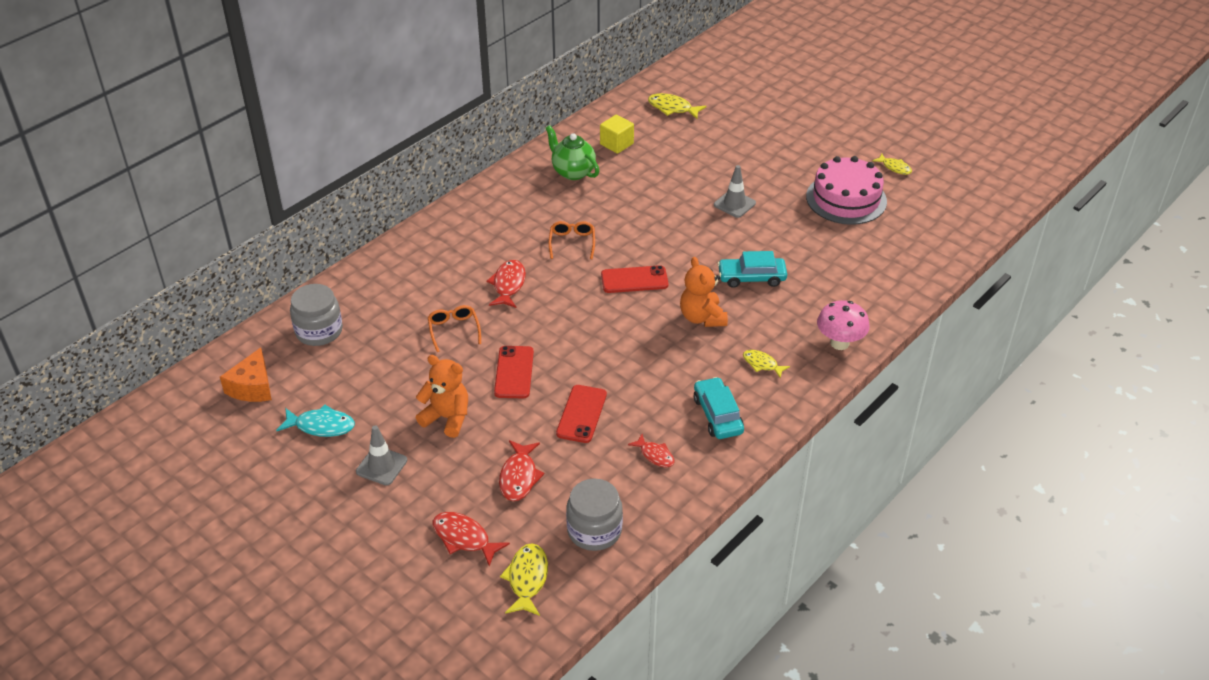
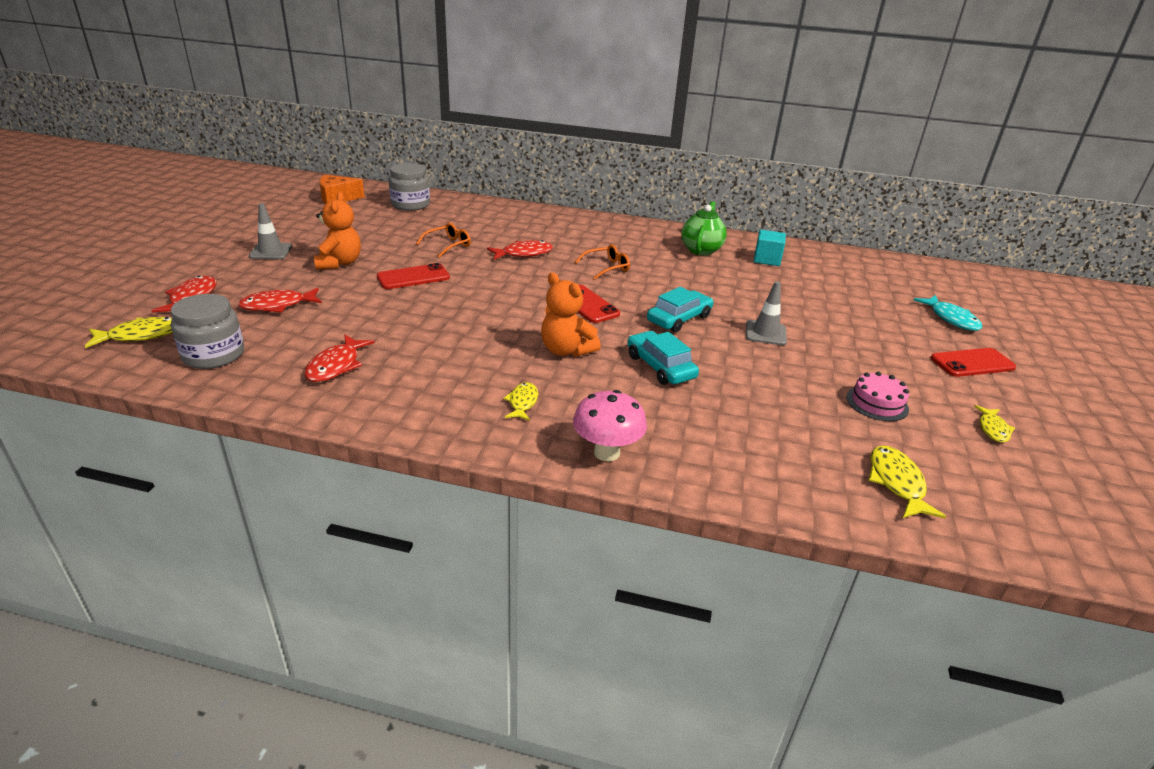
camera: 60 degrees right, 10 degrees down
turquoise fish [276,404,355,437] -> turquoise fish moved to [914,295,982,331]
red phone [556,385,607,443] -> red phone moved to [931,348,1016,377]
yellow cube [600,114,634,154] -> turquoise cube [754,230,786,266]
red fish [628,434,675,467] -> red fish [304,335,375,382], size x1.51
yellow fish [648,93,707,119] -> yellow fish moved to [868,445,946,518]
orange teddy bear [680,257,728,327] -> orange teddy bear turned 90 degrees counterclockwise [541,272,601,357]
turquoise car [694,377,744,439] -> turquoise car moved to [647,287,713,332]
pink cake [806,156,887,225] -> pink cake [846,372,909,421], size x0.54

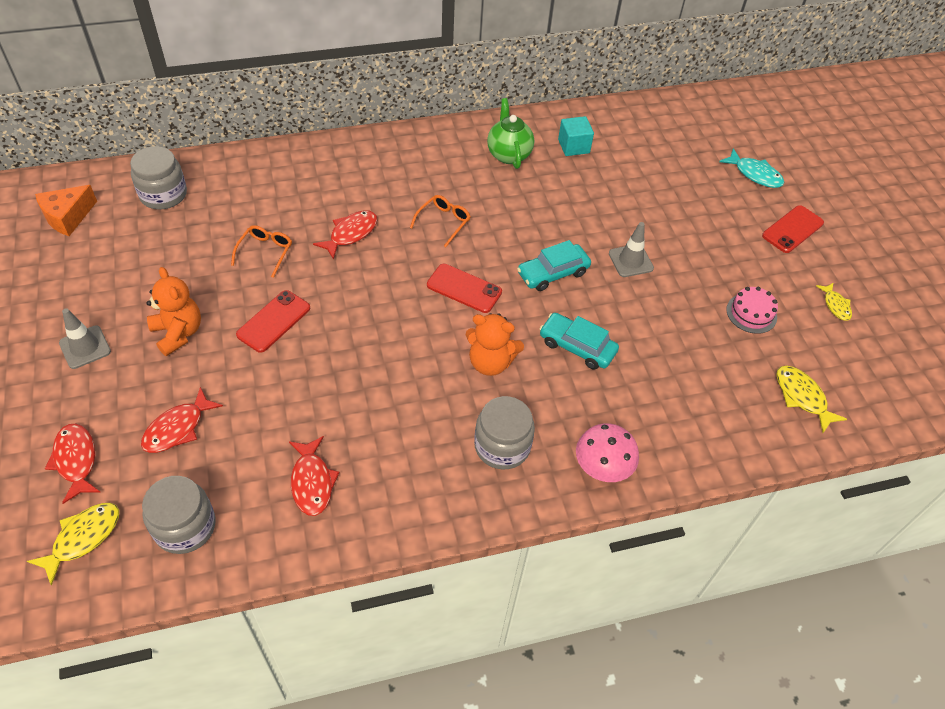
camera: 30 degrees left, 20 degrees up
yellow fish [503,382,538,421] -> grey jar [474,396,535,470]
turquoise car [647,287,713,332] -> turquoise car turned 135 degrees counterclockwise [517,240,591,291]

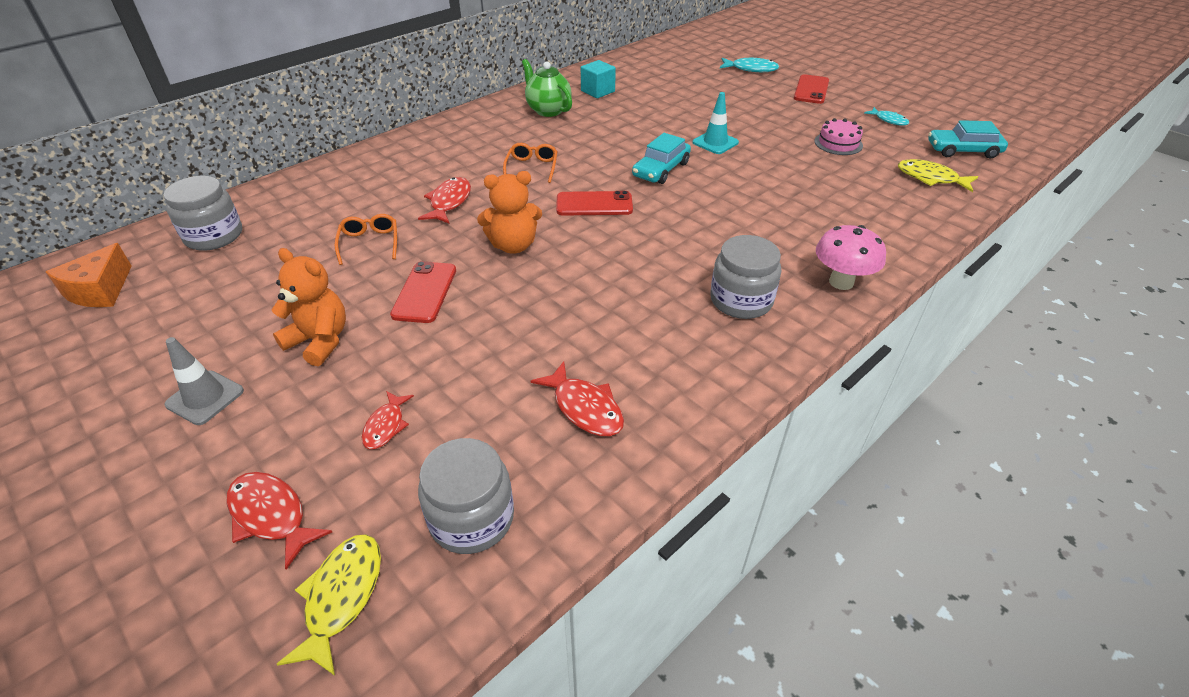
camera: 25 degrees left, 10 degrees down
red fish [141,387,223,453] -> red fish [362,391,414,449], size x0.66
orange teddy bear [465,313,524,376] -> orange teddy bear moved to [477,171,542,254]
turquoise car [540,313,619,370] -> turquoise car moved to [928,120,1008,159]
grey traffic cone [609,222,654,277] -> turquoise traffic cone [692,92,739,154]
yellow fish [816,282,852,321] -> turquoise fish [865,107,909,125]

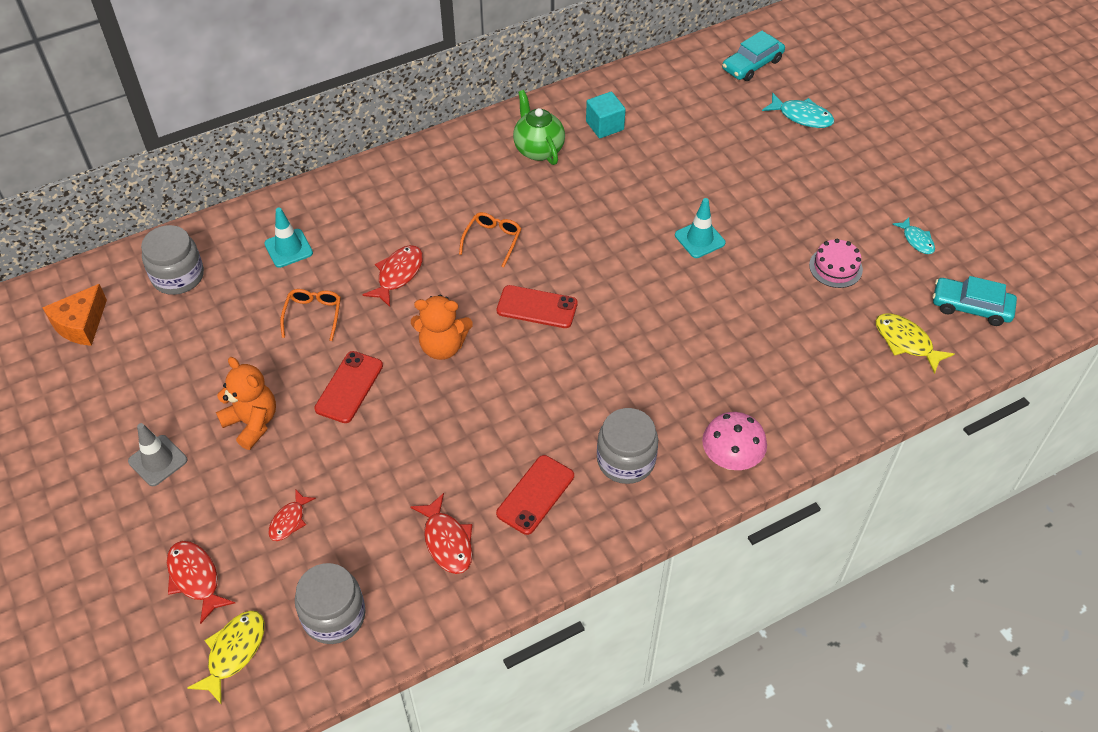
camera: 15 degrees right, 10 degrees up
turquoise car [632,133,691,184] -> turquoise car moved to [722,31,785,81]
red phone [794,74,829,104] -> red phone moved to [496,455,574,535]
none -> turquoise traffic cone [264,208,313,268]

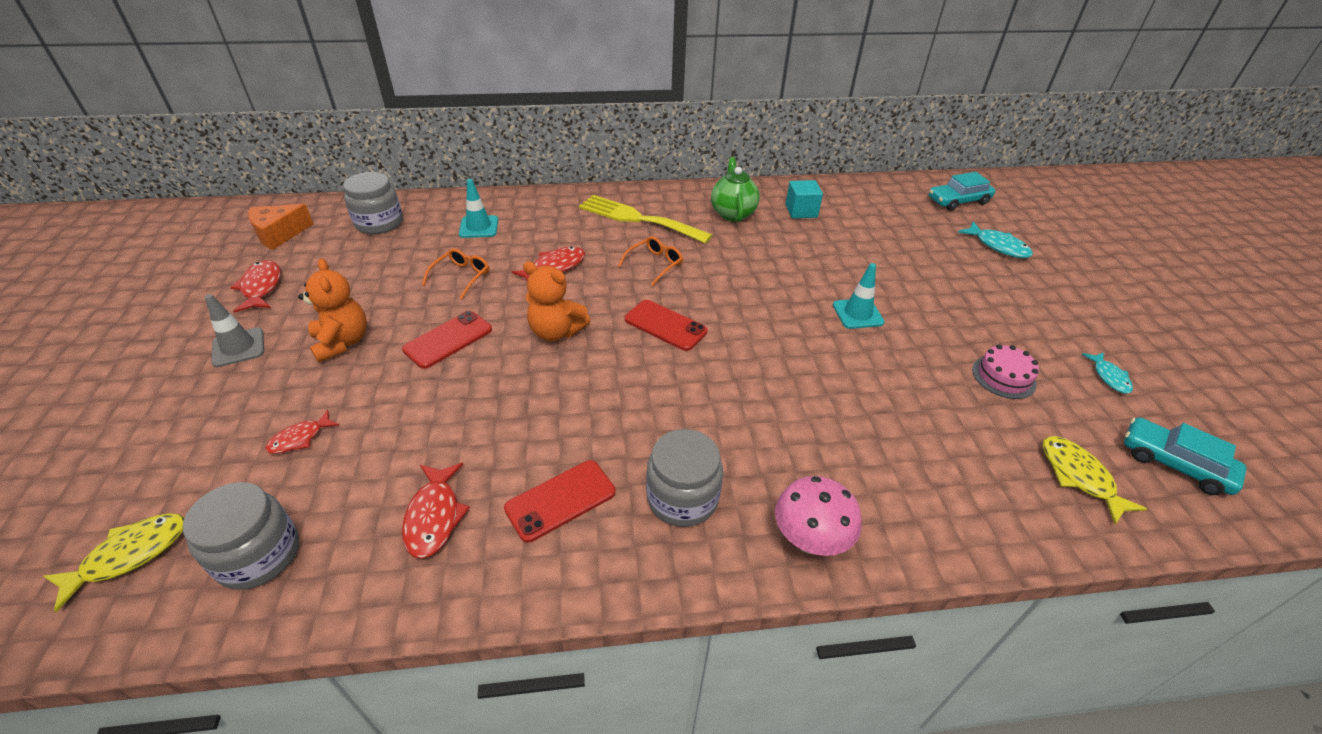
camera: 20 degrees right, 10 degrees down
red fish [167,541,235,624] -> red fish moved to [230,260,281,313]
none -> yellow fork [579,195,712,244]

